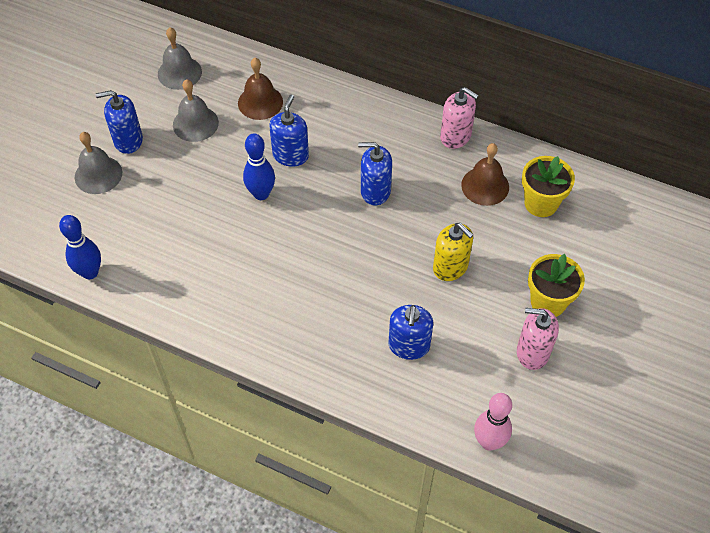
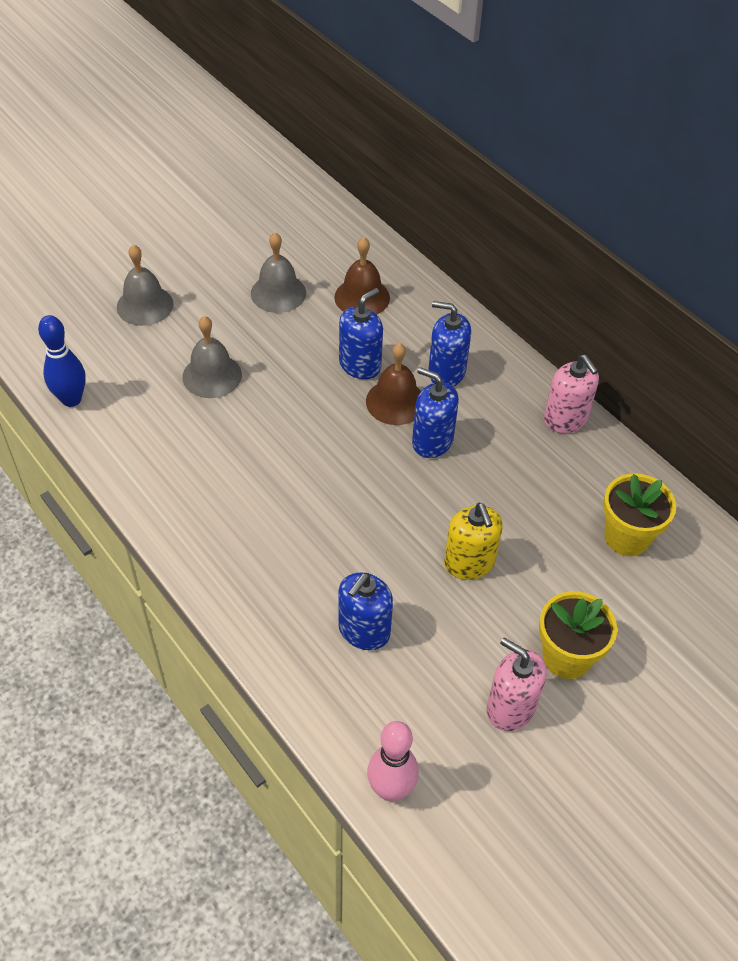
camera: 25 degrees right, 5 degrees down
blue soap dispenser [95,90,143,154] -> blue soap dispenser moved to [428,301,471,387]
grey bell [158,28,202,90] -> grey bell moved to [183,316,242,398]
blue bowling pin [243,133,275,200] -> none
brown bell [461,143,509,206] -> brown bell moved to [366,343,421,425]

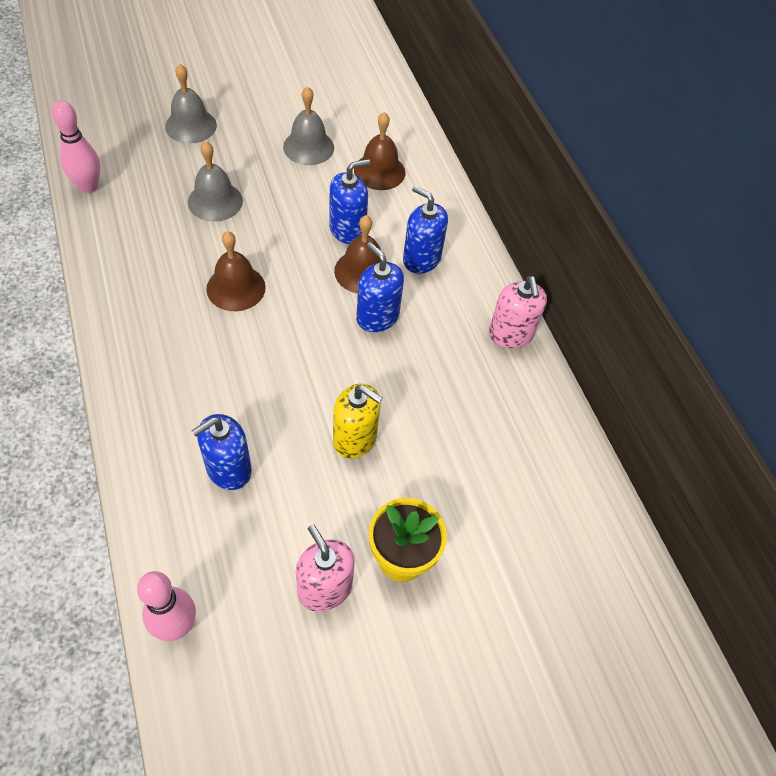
camera: 15 degrees right, 5 degrees up
blue bowling pin [38,315,86,407] -> pink bowling pin [51,100,100,193]
yellow soap dispenser [444,503,503,580] -> yellow soap dispenser turned 60 degrees counterclockwise [333,384,382,459]
yellow flower pot [603,473,676,556] -> none
none -> brown bell [206,231,266,311]

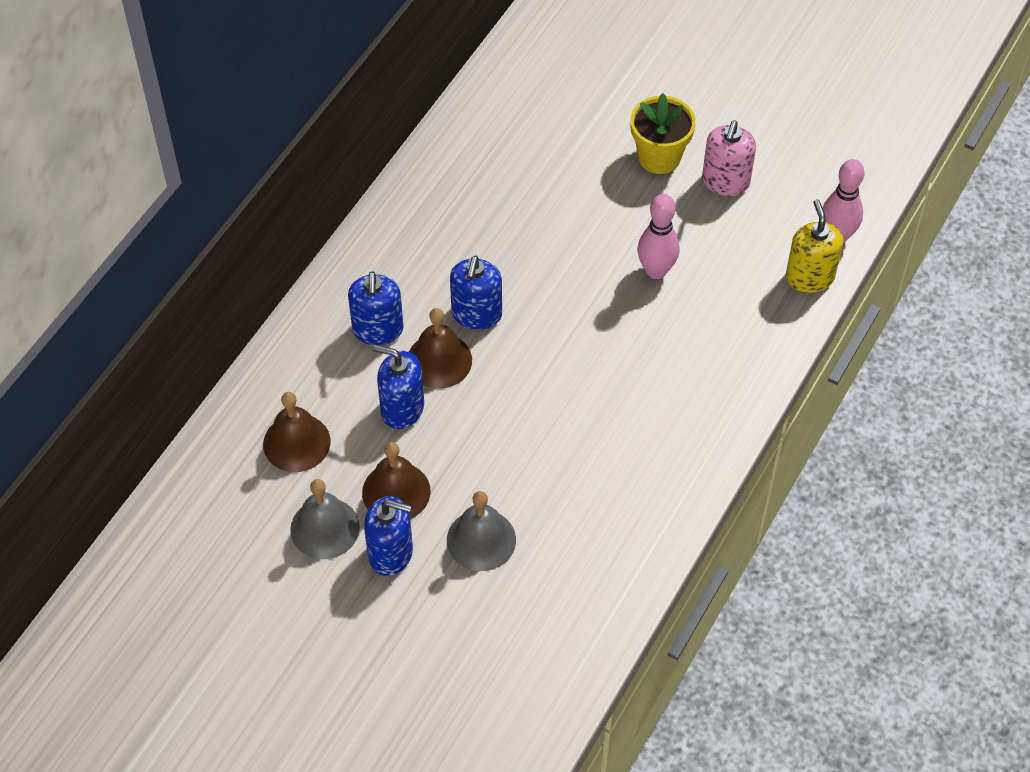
camera: 125 degrees left, 0 degrees up
pink bowling pin [51,100,100,193] -> pink bowling pin moved to [638,194,679,279]
grey bell [165,64,217,143] -> none
blue soap dispenser [192,414,252,490] -> blue soap dispenser moved to [364,496,413,576]
brown bell [206,231,266,311] -> brown bell moved to [362,442,431,519]
yellow soap dispenser [333,384,382,459] -> yellow soap dispenser moved to [786,199,844,293]
pink soap dispenser [489,276,547,348] -> none

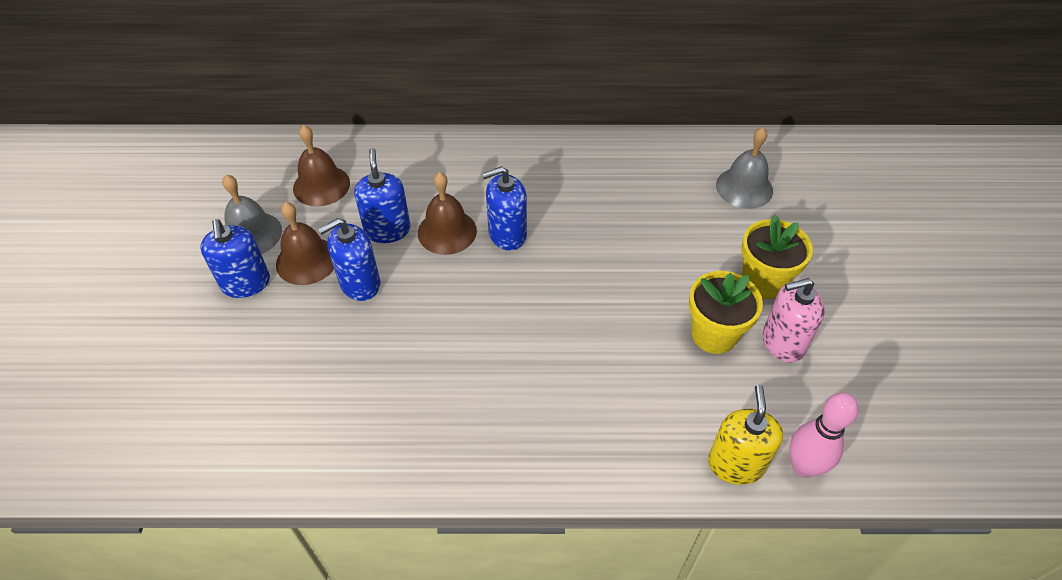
camera: 60 degrees right, 5 degrees down
blue soap dispenser [348,271,403,345] -> blue soap dispenser moved to [318,218,380,301]
grey bell [447,491,516,571] -> grey bell moved to [716,127,773,209]
pink bowling pin [638,194,679,279] -> none
yellow soap dispenser [786,199,844,293] -> yellow soap dispenser turned 45 degrees counterclockwise [708,385,783,485]
none -> yellow flower pot [689,271,763,354]

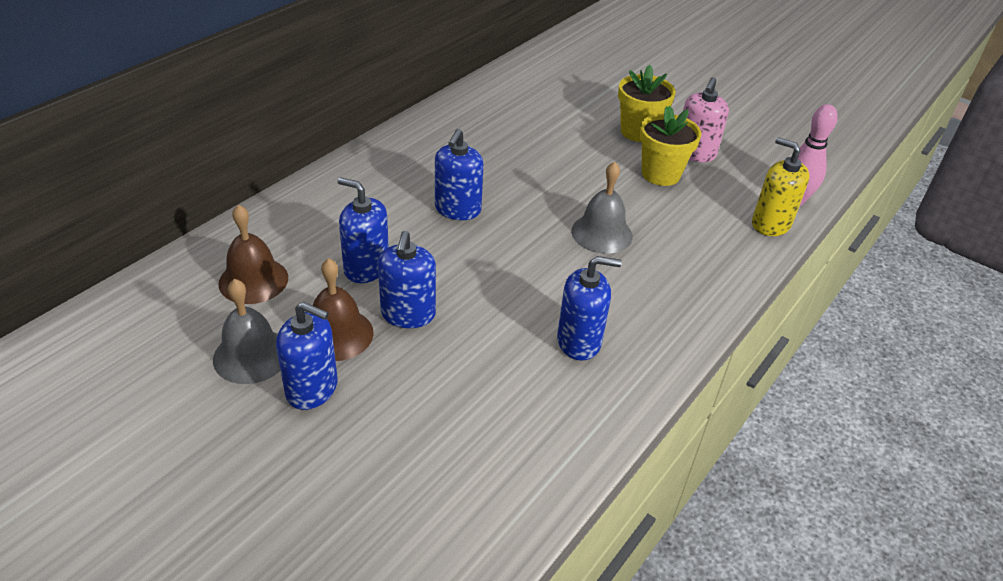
camera: 55 degrees left, 10 degrees down
brown bell [418,172,477,255] -> none
grey bell [716,127,773,209] -> grey bell moved to [571,162,633,254]
none -> blue soap dispenser [557,256,622,361]

